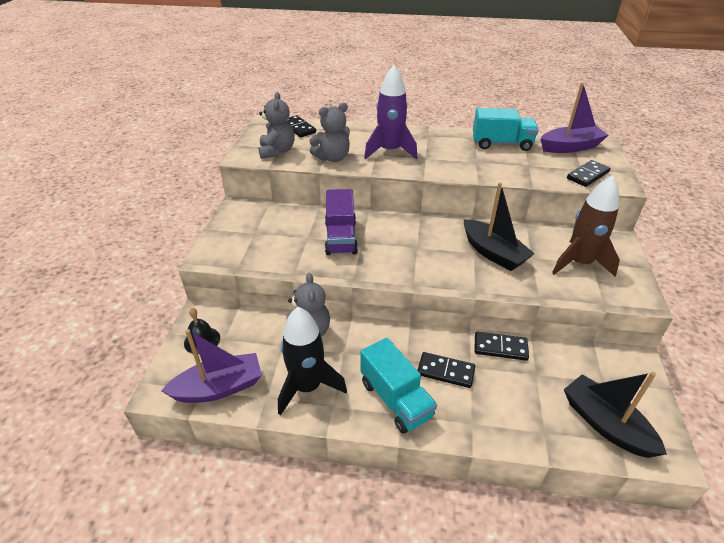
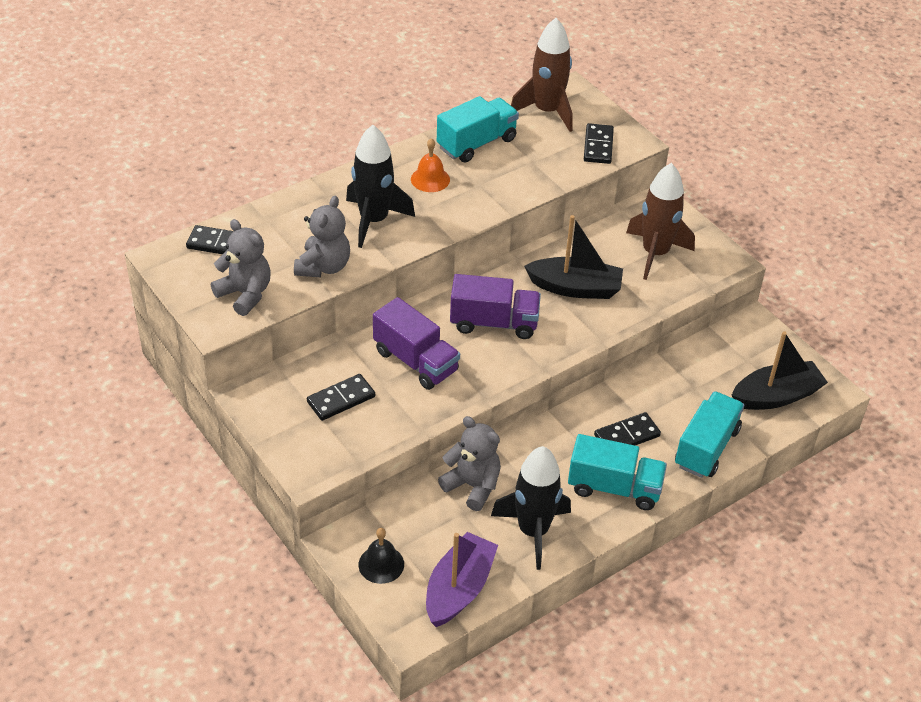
camera: 45 degrees left, 5 degrees up
purple rocket [364,65,417,159] -> black rocket [346,125,415,248]
black domino [475,332,529,361] -> black domino moved to [307,374,375,421]
purple boat [540,83,608,153] -> brown rocket [511,18,573,132]
black boat [564,372,667,458] -> black boat turned 150 degrees clockwise [732,331,828,410]
none -> orange bell [411,138,450,192]
none -> purple truck [450,274,541,339]
none -> turquoise truck [675,391,744,478]

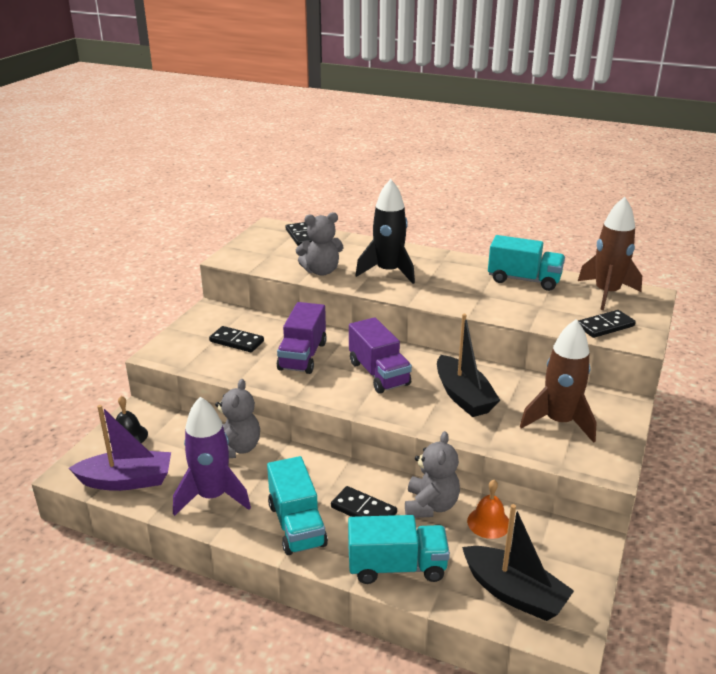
camera: 60 degrees right, 15 degrees down
grey teddy bear [211,219,271,316] -> grey teddy bear moved to [405,431,460,518]
orange bell [411,138,450,192] -> orange bell moved to [467,480,509,539]
black rocket [491,446,571,570] -> purple rocket [173,397,251,516]

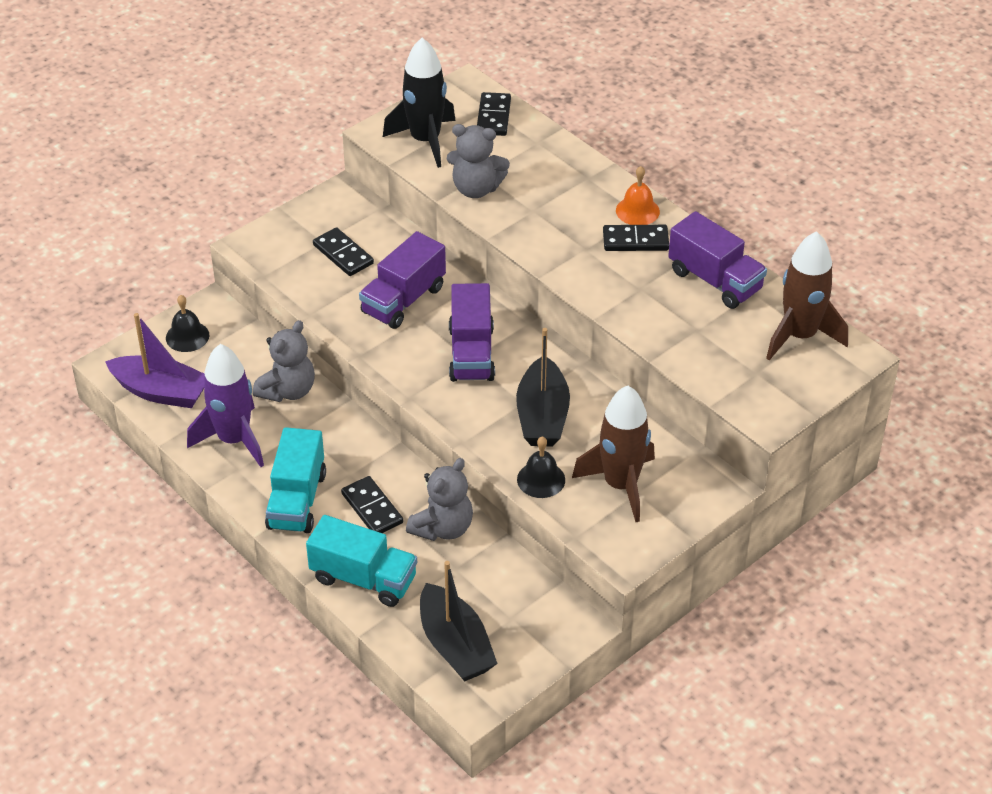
camera: 25 degrees right, 15 degrees up
black rocket [355,179,415,284] -> black rocket moved to [383,38,456,168]
orange bell [467,480,509,539] -> orange bell moved to [616,166,660,225]
turquoise truck [488,235,565,291] -> purple truck [668,211,767,309]
black domino [578,310,636,338] -> black domino moved to [603,225,669,251]
none -> black bell [517,437,565,498]

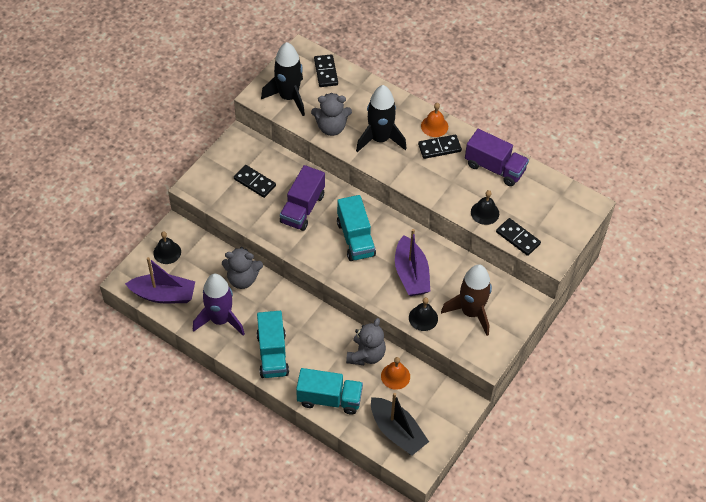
camera: 15 degrees left, 10 degrees up
grey teddy bear [253,320,315,402] -> grey teddy bear turned 75 degrees clockwise [222,247,263,289]
black domino [341,476,403,533] -> black domino moved to [496,218,541,256]
purple truck [449,283,495,382] -> turquoise truck [337,195,376,261]
black boat [516,328,570,447] -> purple boat [395,229,430,296]
brown rocket [766,231,848,360] -> none
none -> black rocket [356,85,407,152]
none -> orange bell [381,357,410,390]
none -> black bell [471,190,499,225]

